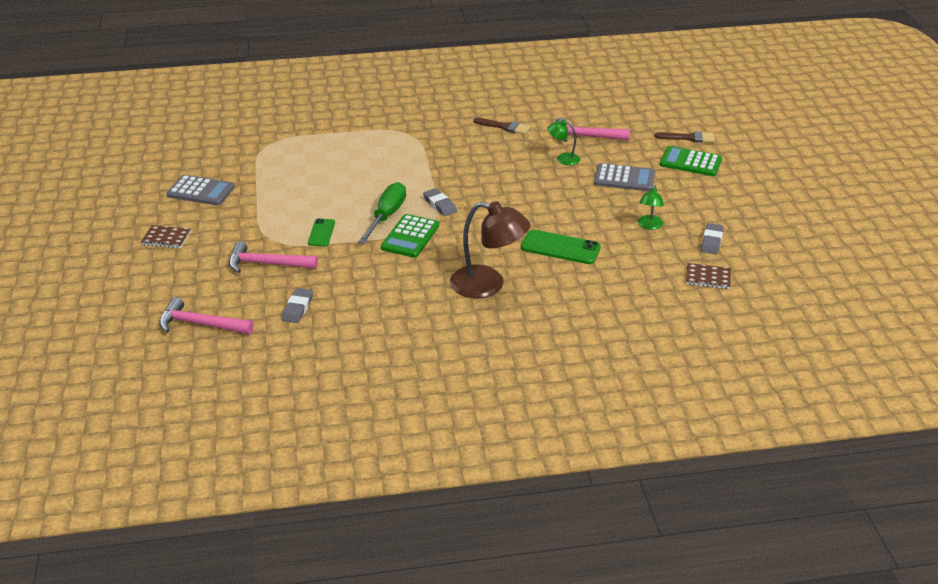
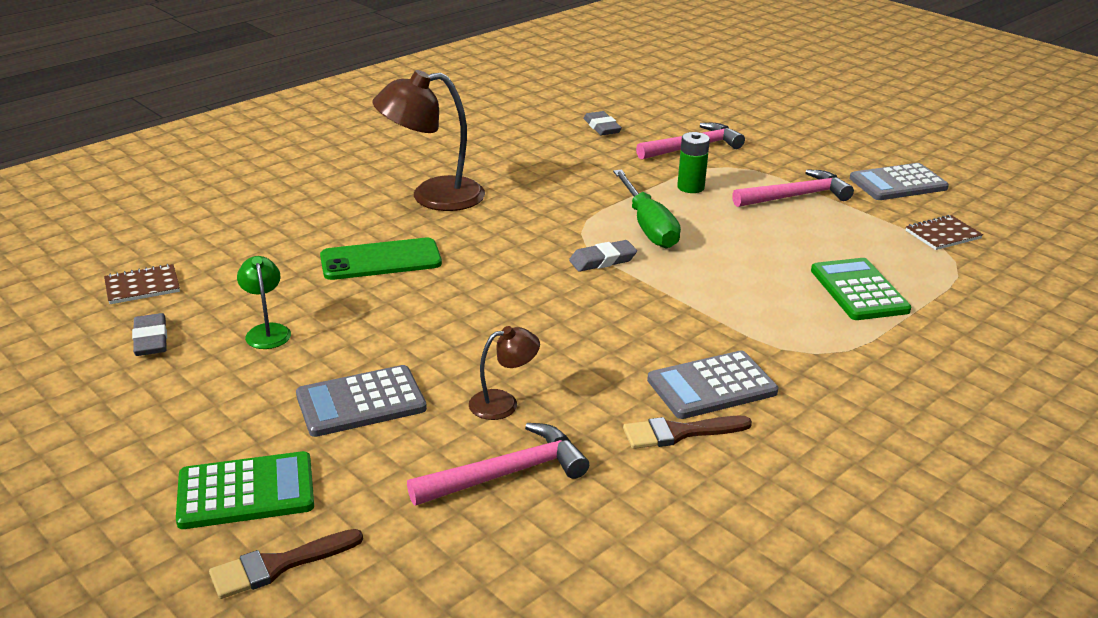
camera: 145 degrees right, 5 degrees down
brown notebook [141,225,191,248] -> brown notebook moved to [906,215,983,250]
pink hammer [159,297,254,334] -> pink hammer moved to [732,169,854,207]
green phone [308,218,335,246] -> green battery [677,132,710,193]
green calculator [381,214,439,258] -> green calculator moved to [811,258,912,320]
grey eraser [423,188,457,216] -> grey eraser turned 45 degrees counterclockwise [569,240,637,272]
green lamp [548,120,580,165] -> brown lamp [469,326,540,420]
none -> grey calculator [647,351,779,419]

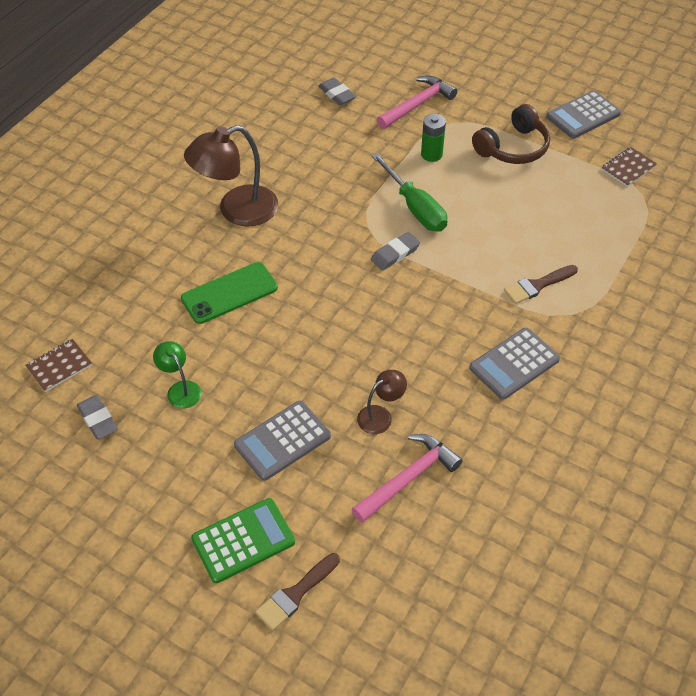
camera: 15 degrees left, 20 degrees up
brown brush [623,416,752,449] -> brown brush moved to [504,265,578,304]
pink hammer [732,169,854,207] -> brown headphones [472,104,550,164]
green calculator [811,258,912,320] -> none

